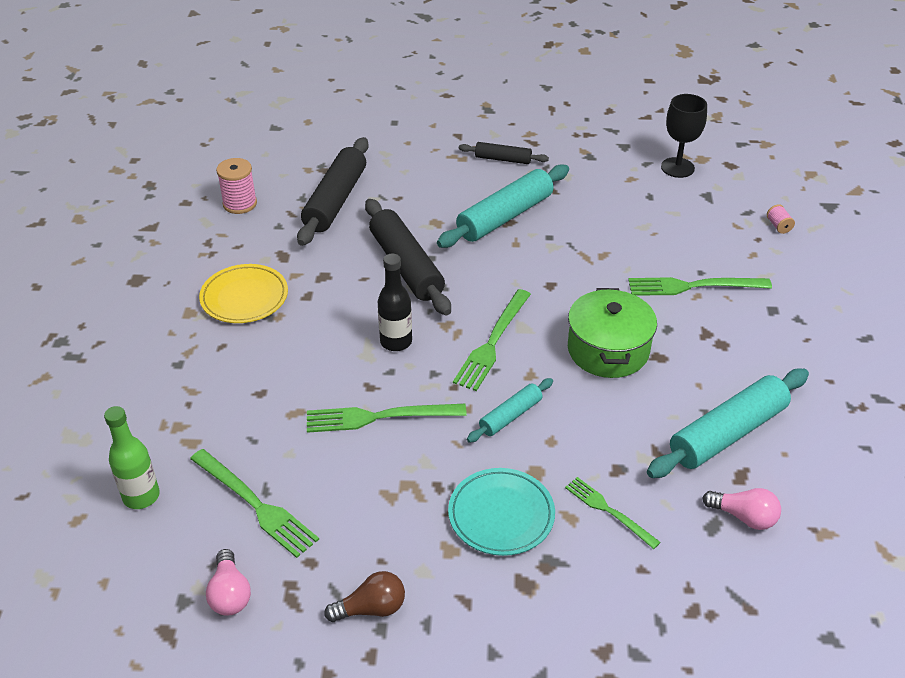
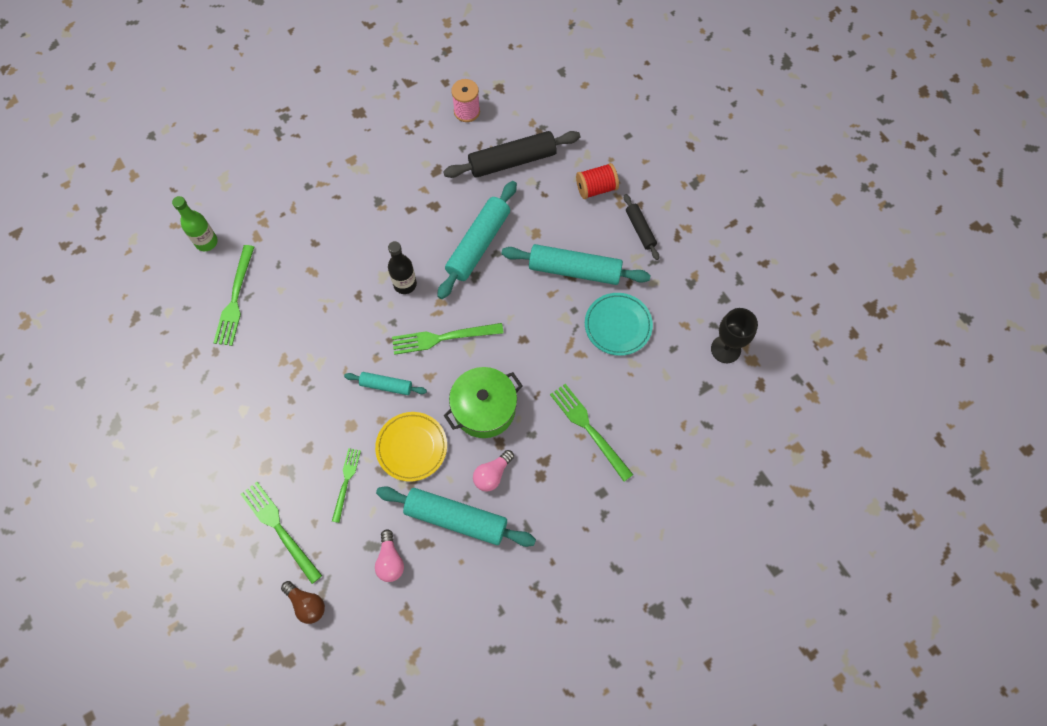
camera: 55 degrees right, 25 degrees up
yellow plate [199,264,288,323] -> yellow plate moved to [375,412,447,482]
pink light bulb [206,549,251,616] -> pink light bulb moved to [473,450,514,492]
green fork [307,404,467,433] -> green fork moved to [241,482,322,584]
brown light bulb [324,571,405,622] -> brown light bulb moved to [281,581,325,624]
black rolling pin [365,199,451,315] -> turquoise rolling pin [437,181,517,299]
turquoise plate [448,468,555,556] -> turquoise plate moved to [585,293,653,356]
pink spool [767,204,795,234] -> none
none -> red spool [576,163,619,199]

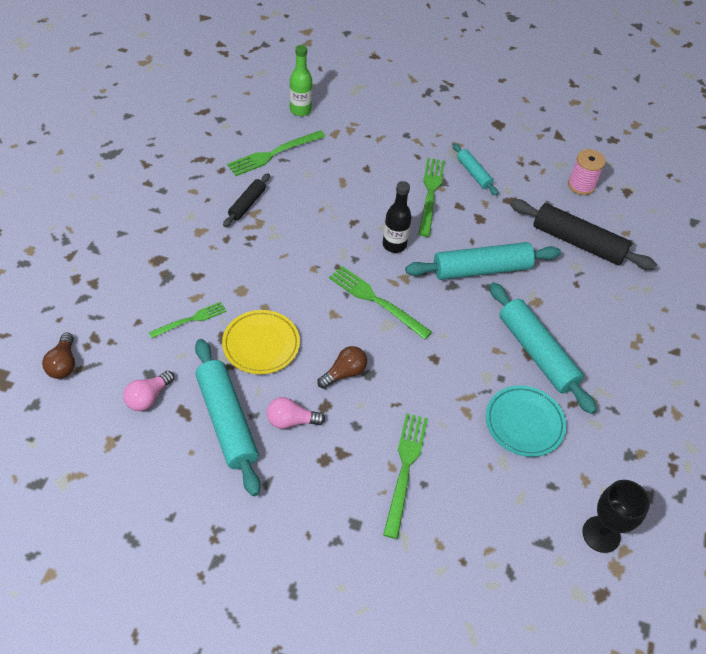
camera: 45 degrees right, 15 degrees down
green fork [241,482,322,584] -> green fork moved to [418,158,445,237]
turquoise rolling pin [344,372,427,395] -> turquoise rolling pin moved to [453,143,498,196]
green pot [443,367,523,438] -> brown light bulb [317,346,367,389]
red spool [576,163,619,199] -> none
black rolling pin [624,194,659,260] -> black rolling pin moved to [223,173,270,227]

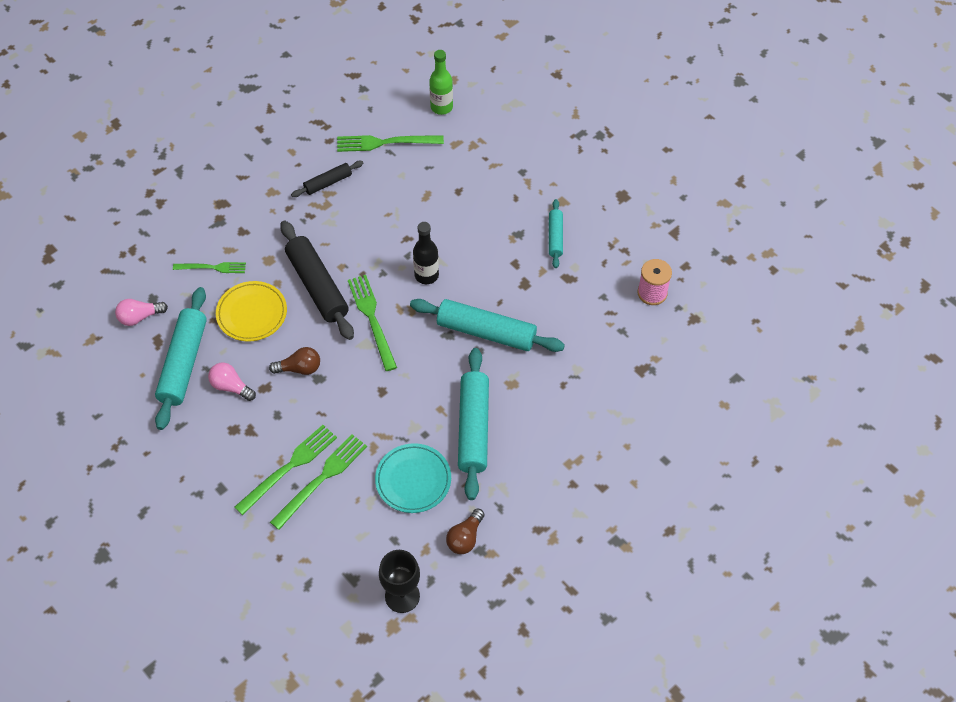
camera: 35 degrees right, 5 degrees up
brown light bulb [42,333,75,379] -> brown light bulb moved to [446,509,484,554]
green fork [418,158,445,237] -> green fork moved to [270,434,367,530]
black rolling pin [510,199,657,270] -> black rolling pin moved to [280,221,354,340]

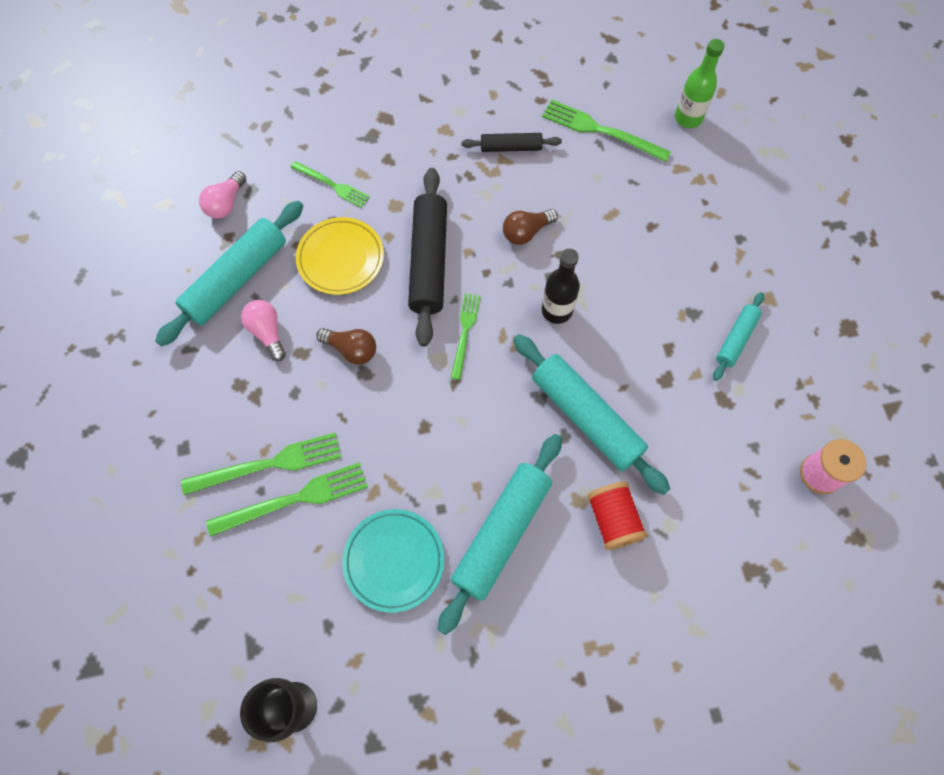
camera: 30 degrees right, 10 degrees up
pink light bulb [115,299,168,326] -> pink light bulb turned 75 degrees counterclockwise [199,171,246,219]
green fork [348,275,397,371] -> green fork [451,293,481,380], size x0.64
brown light bulb [446,509,484,554] -> brown light bulb moved to [503,209,558,245]
none -> red spool [587,482,647,550]

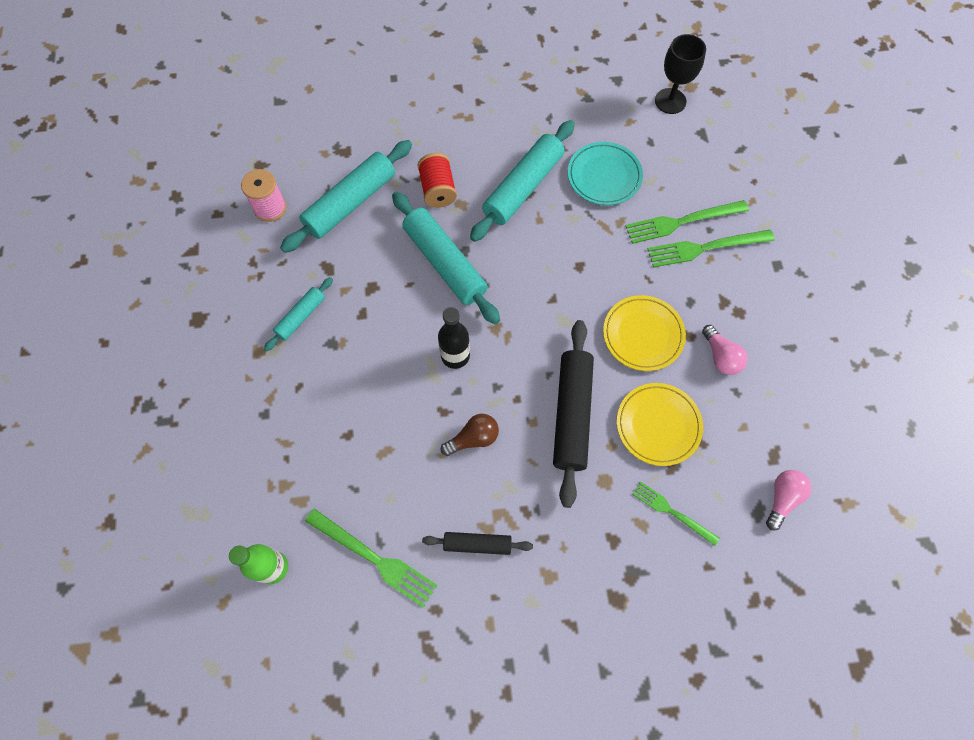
camera: 175 degrees left, 0 degrees up
turquoise rolling pin [155,201,303,346] -> turquoise rolling pin moved to [280,140,412,253]
brown light bulb [316,328,376,365] -> yellow plate [603,295,686,371]
green fork [451,293,481,380] -> none

